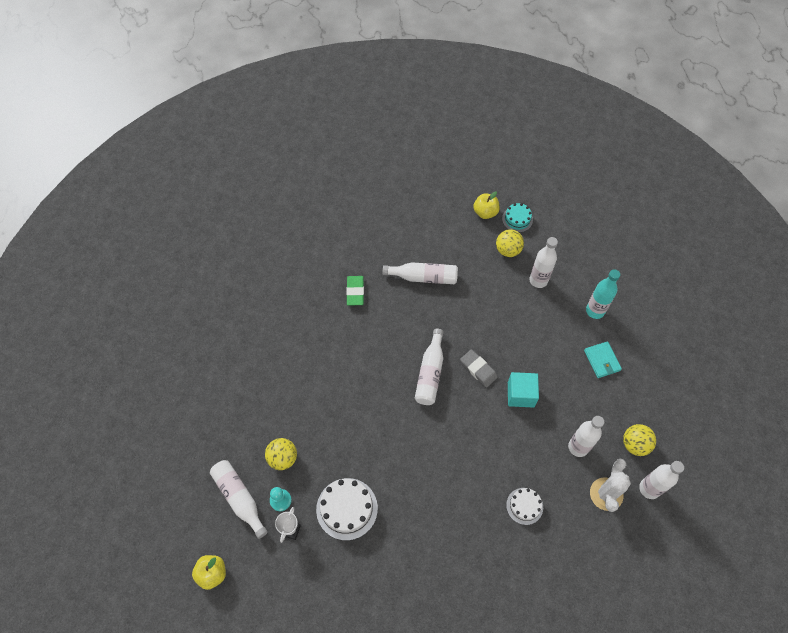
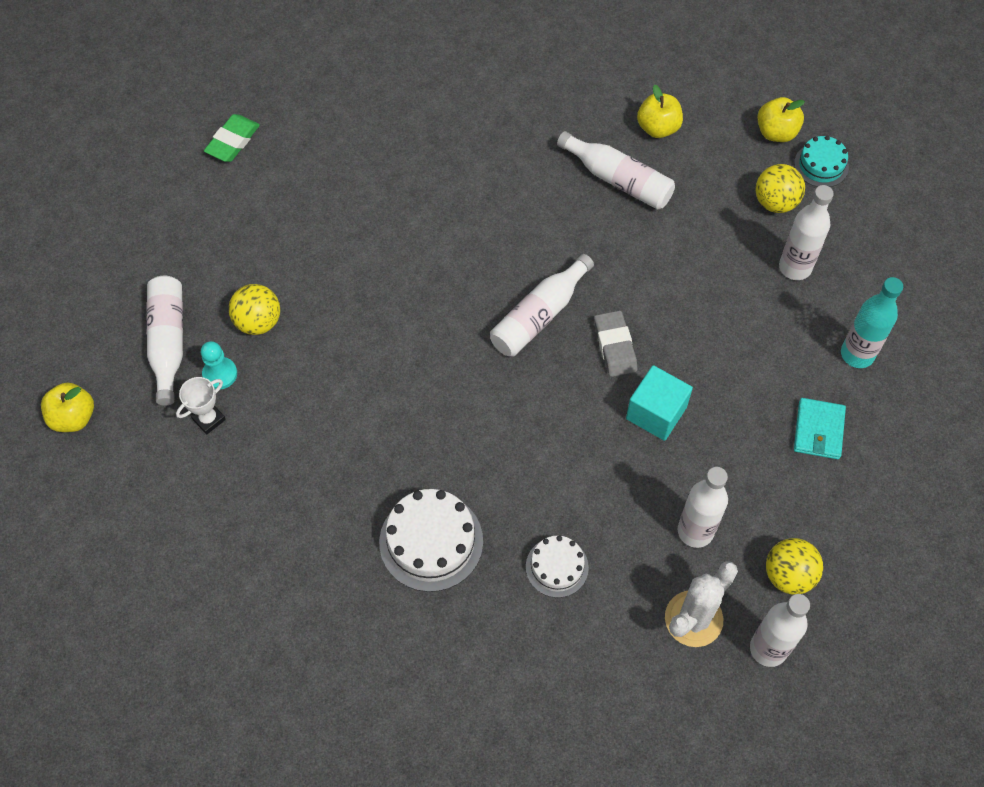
camera: 30 degrees right, 0 degrees up
white cake [316,478,378,540] -> white cake moved to [379,489,483,592]
green eraser [346,276,364,305] -> green eraser moved to [204,114,260,162]
none -> yellow apple [637,85,683,138]

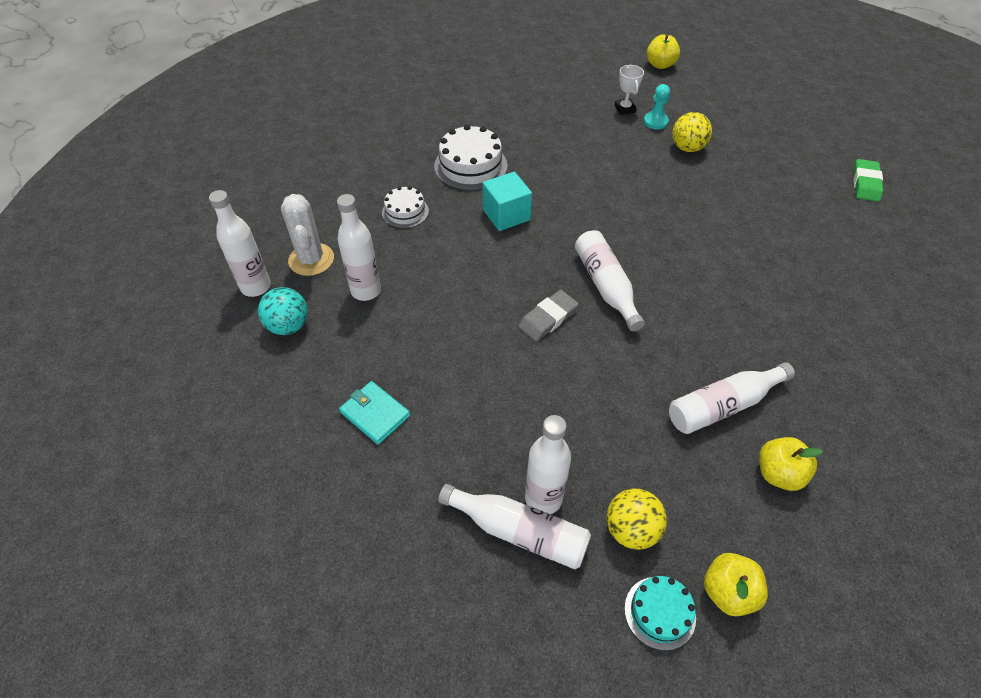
camera: 120 degrees right, 10 degrees down
white bottle [147,276,183,406] -> white bottle moved to [438,484,591,570]
green eraser [204,114,260,162] -> green eraser turned 45 degrees clockwise [853,159,883,202]
grey eraser [594,310,638,377] -> grey eraser turned 60 degrees counterclockwise [519,290,579,341]
turquoise cube [626,365,693,441] -> turquoise cube moved to [483,172,532,231]
yellow ball [766,538,823,594] -> turquoise ball [258,287,308,335]
turquoise bottle [841,277,903,368] -> none

